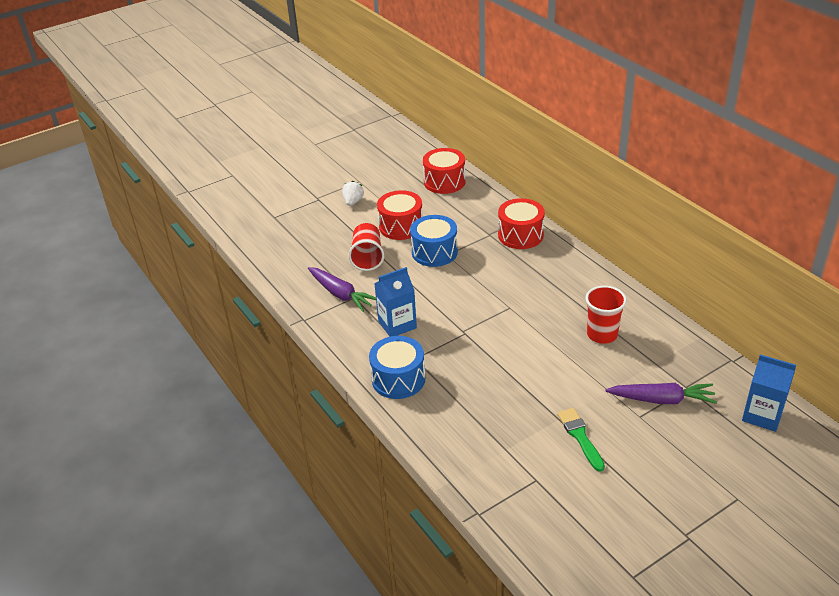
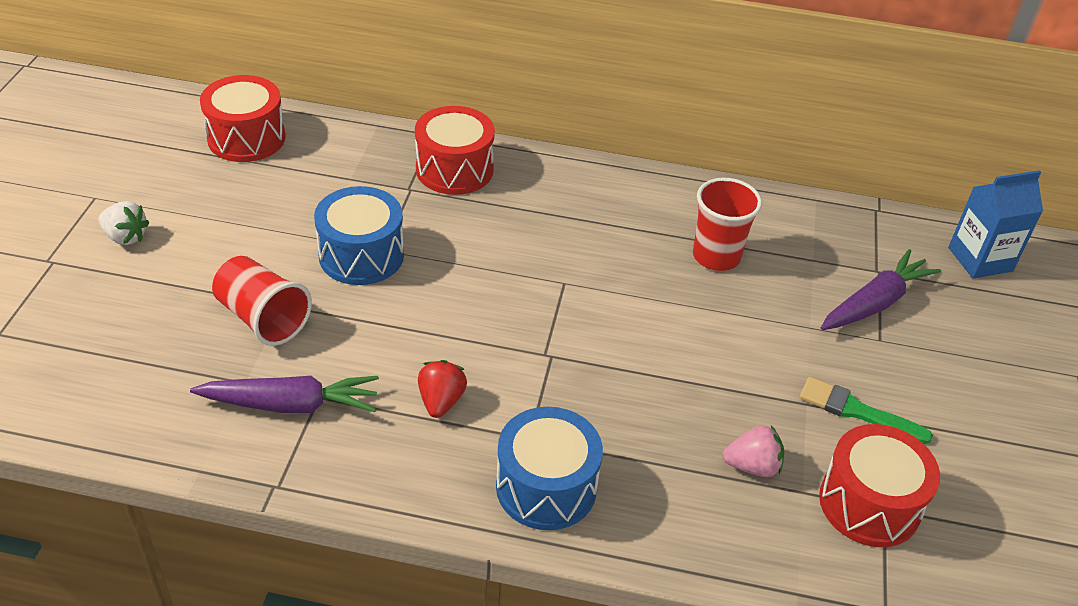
camera: 50 degrees left, 5 degrees up
white strawberry [342,181,364,206] -> white strawberry turned 150 degrees clockwise [98,201,150,245]
blue carton [374,267,417,337] -> red strawberry [418,360,467,418]
red drum [377,190,422,240] -> red drum moved to [819,424,940,547]
none -> pink strawberry [723,425,784,477]

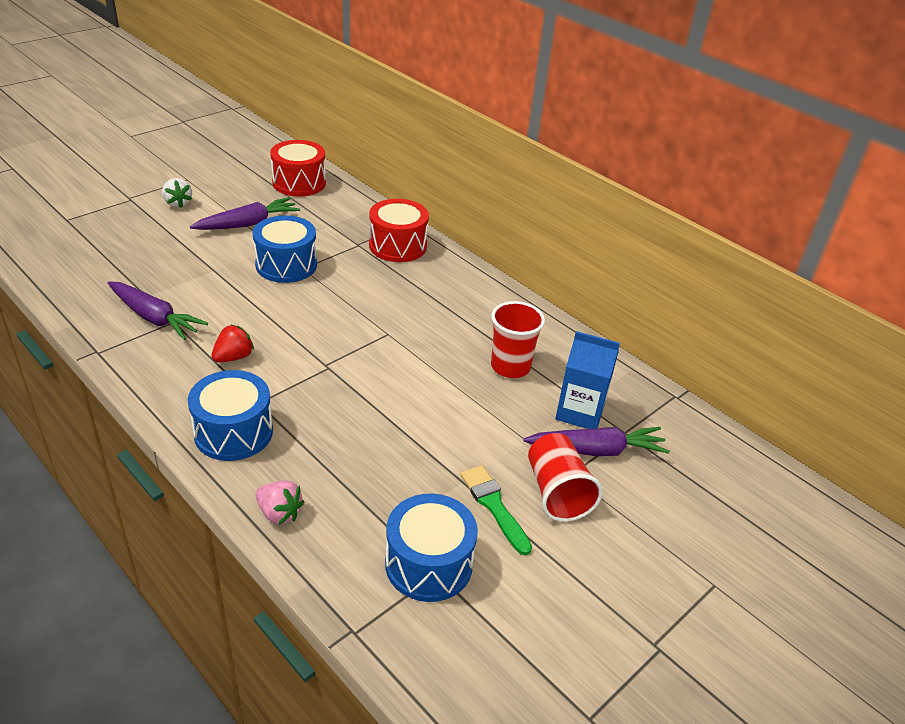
camera: 35 degrees right, 5 degrees down
red cup [212,256,312,346] -> red cup moved to [528,433,603,522]
pink strawberry [723,425,784,477] -> pink strawberry moved to [256,480,304,525]
red drum [819,424,940,547] -> blue drum [385,493,478,602]
blue carton [948,170,1043,279] -> blue carton moved to [555,331,620,429]
none -> purple carrot [190,197,300,230]

